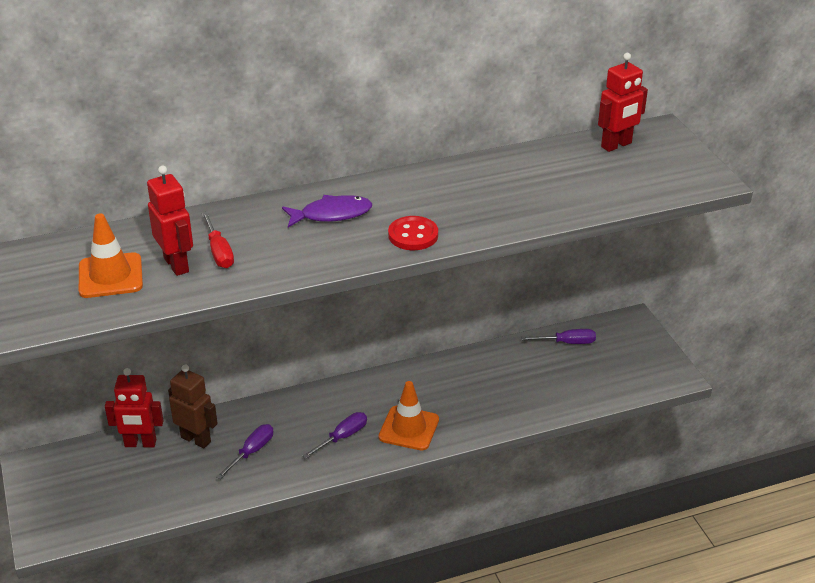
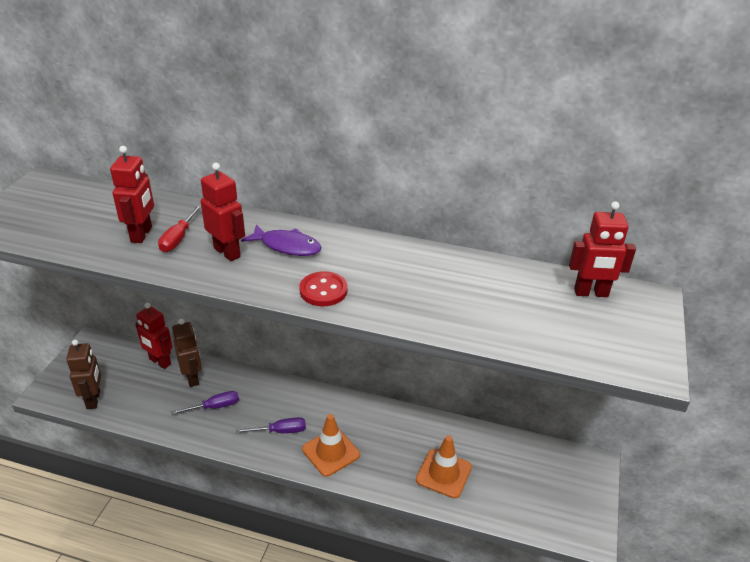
camera: 35 degrees right, 0 degrees up
orange traffic cone [79,213,143,298] -> orange traffic cone moved to [416,435,472,499]
purple screwdriver [521,329,596,344] -> none
none -> brown robot [66,340,101,409]
none -> red robot [201,163,245,261]

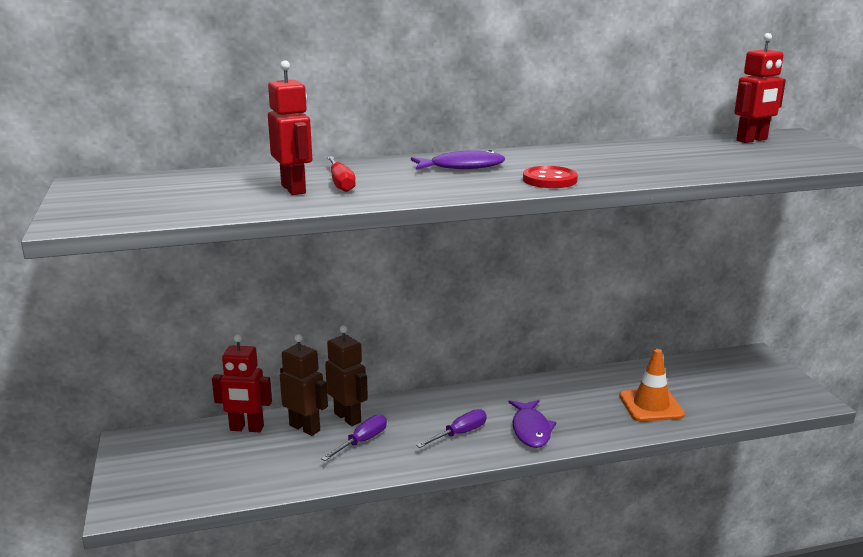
camera: 30 degrees left, 15 degrees down
brown robot [66,340,101,409] -> brown robot moved to [325,325,368,426]
red robot [201,163,245,261] -> none
orange traffic cone [302,414,360,477] -> purple fish [508,400,557,448]

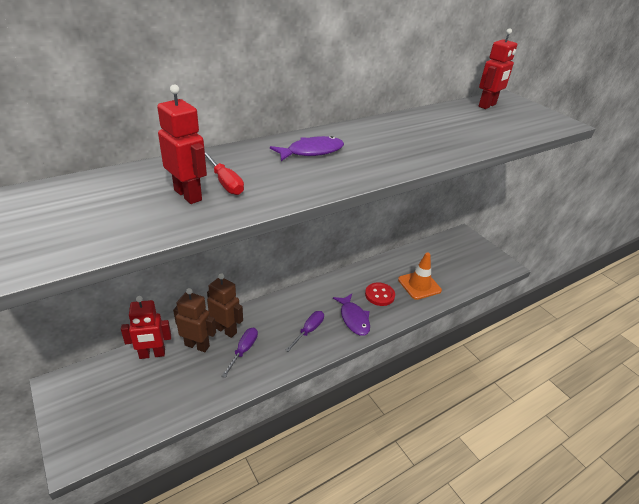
camera: 20 degrees left, 15 degrees up
red button [523,166,578,188] -> red button moved to [365,282,395,306]

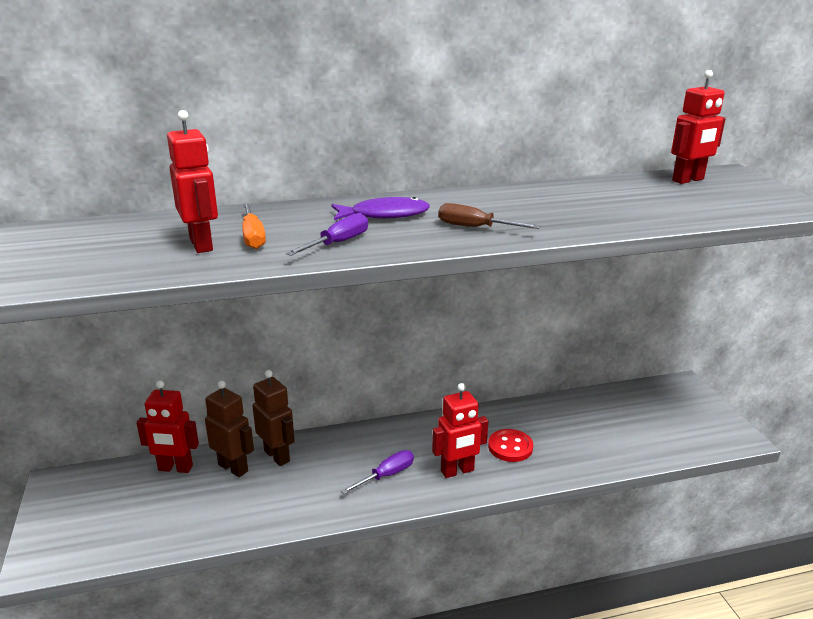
camera: 20 degrees right, 10 degrees down
red screwdriver [205,151,244,195] -> orange screwdriver [242,203,266,249]
purple screwdriver [222,328,258,378] -> purple screwdriver moved to [286,213,368,256]
purple fish [333,294,370,336] -> red robot [432,383,489,478]
orange traffic cone [398,252,442,300] -> none
none -> brown screwdriver [438,203,540,229]

